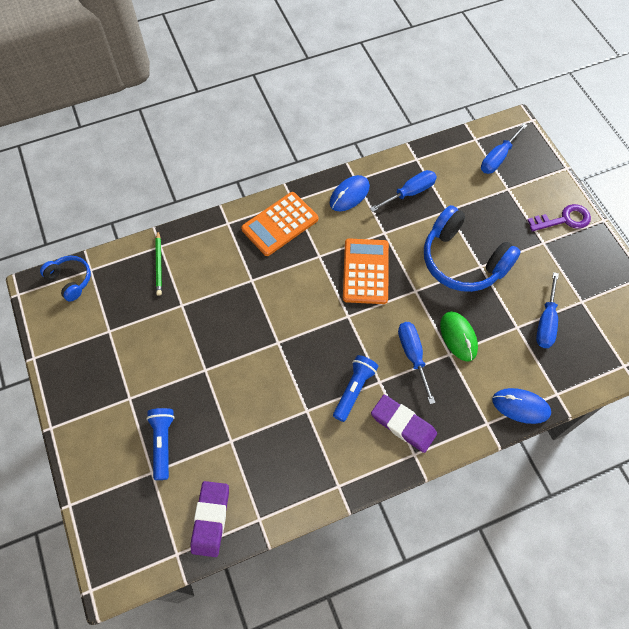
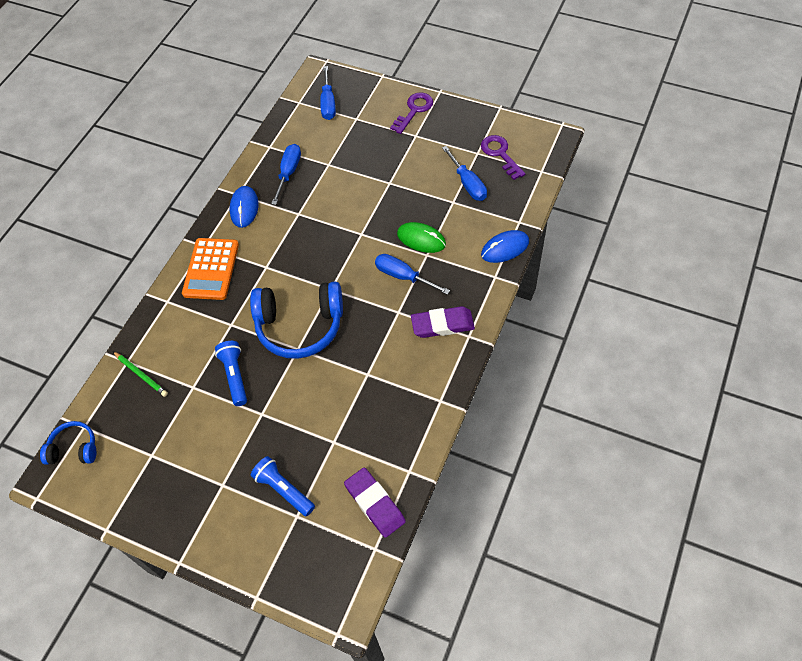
camera: 40 degrees left, 5 degrees down
blue flashlight [333,355,379,422] -> blue flashlight moved to [215,341,247,406]
orange calculator [343,239,389,304] -> none
blue headphones [424,205,521,292] -> blue headphones moved to [250,281,343,359]
none -> purple key [481,135,525,180]

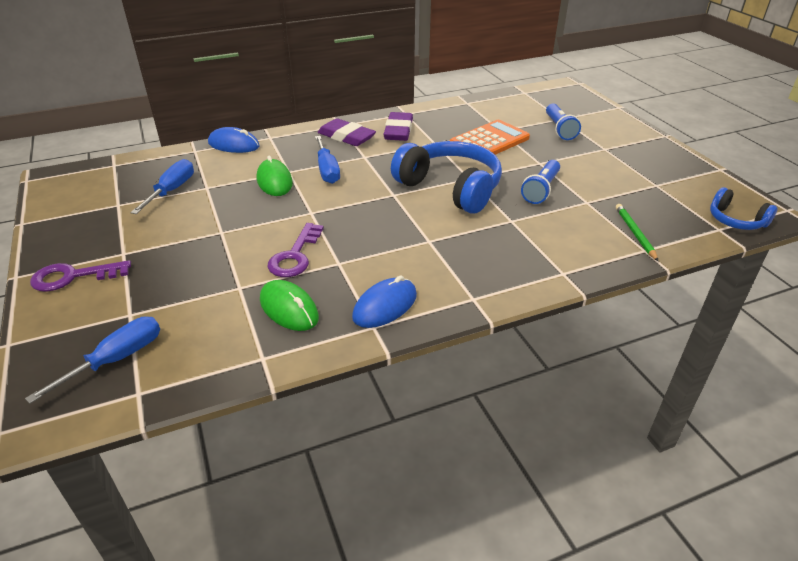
camera: 140 degrees left, 20 degrees down
orange calculator [182,238,239,300] -> orange calculator moved to [450,120,530,155]
blue screwdriver [271,144,301,205] -> green mouse [260,280,319,331]
purple eraser [344,468,406,538] -> purple eraser moved to [383,112,413,141]
purple key [481,135,525,180] -> purple key moved to [268,223,324,277]

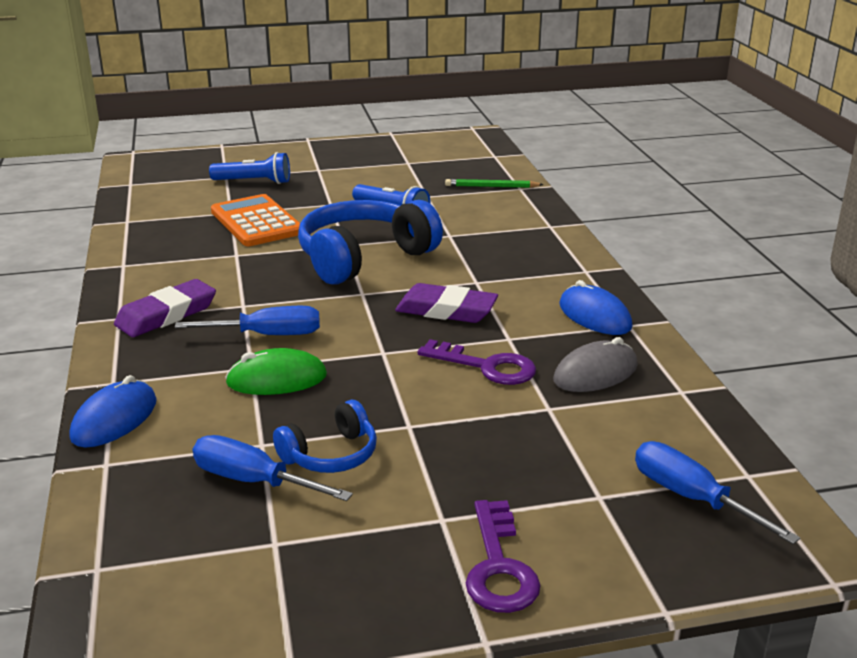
camera: 80 degrees left, 10 degrees down
green mouse [260,280,319,331] -> grey mouse [553,337,638,392]
purple eraser [383,112,413,141] -> purple eraser moved to [395,283,498,323]
blue headphones [710,187,778,230] -> blue headphones moved to [273,400,377,473]

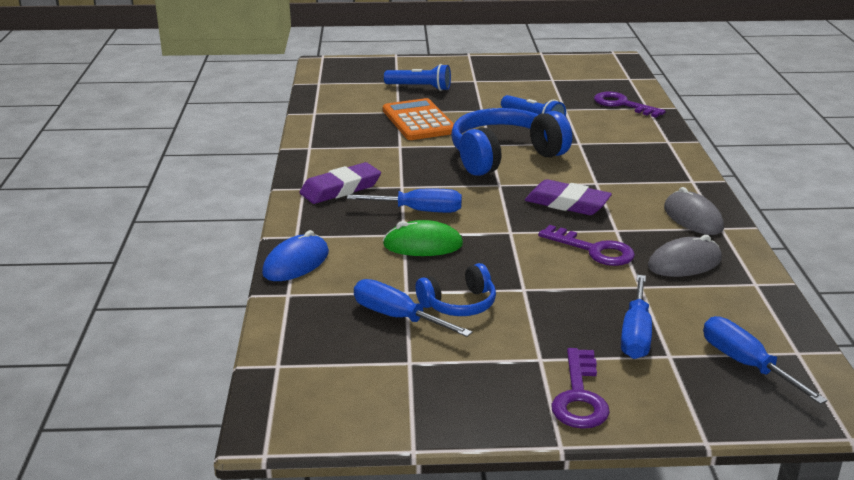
camera: 10 degrees right, 0 degrees up
green pencil [445,179,544,188] -> purple key [594,92,666,118]
blue mouse [559,280,633,335] -> grey mouse [664,187,724,235]
none -> blue screwdriver [621,275,652,359]

